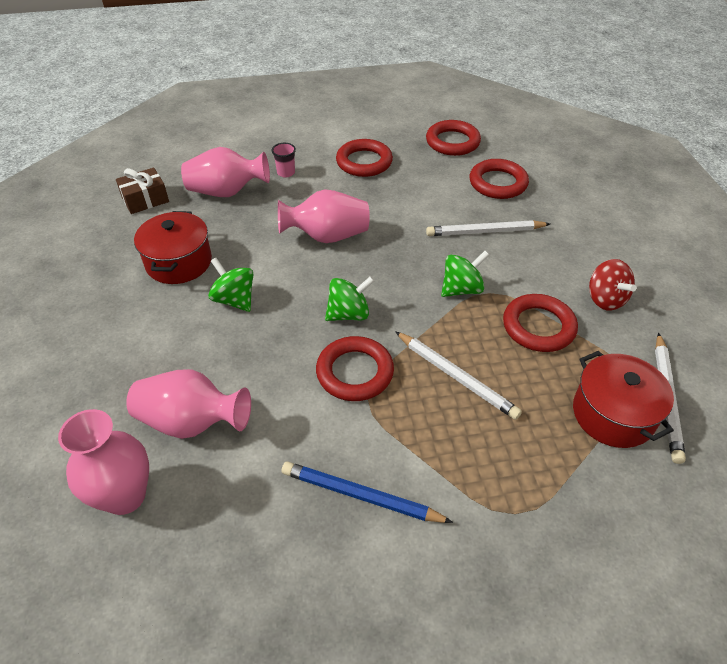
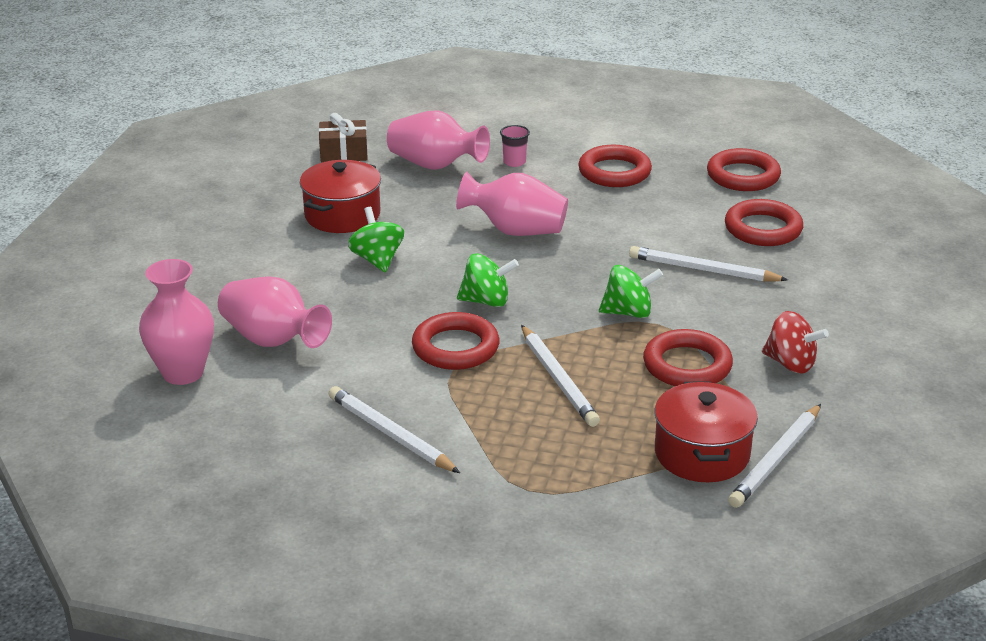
camera: 25 degrees right, 15 degrees down
blue pencil [282,461,453,523] -> white pencil [329,386,460,473]
red spinning top [589,259,636,311] -> red spinning top turned 60 degrees counterclockwise [762,311,829,373]

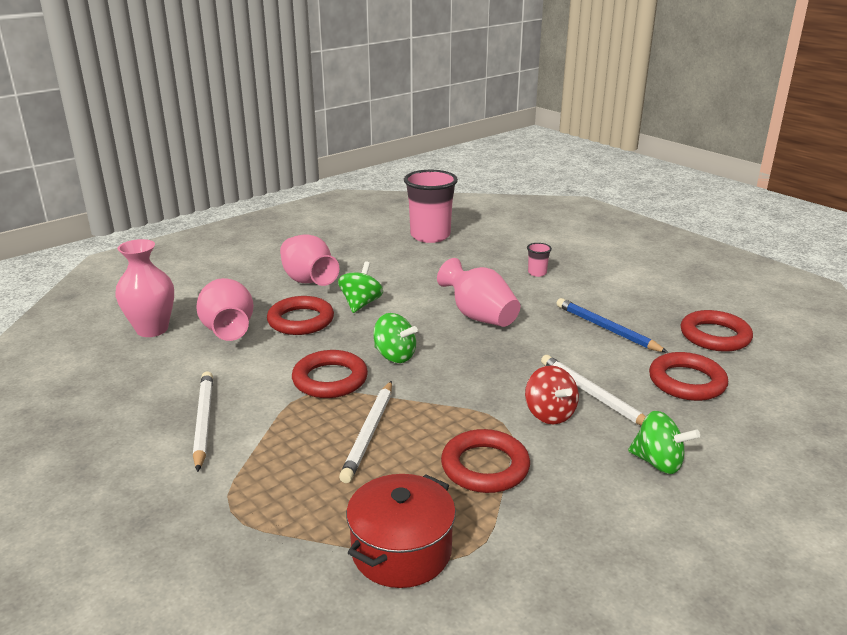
camera: 35 degrees right, 5 degrees down
red pot [300,160,381,233] -> none
brown gift [319,113,368,162] -> pink cup [404,170,458,243]
pink vase [387,110,490,170] -> pink vase moved to [280,234,339,286]
red ring [578,145,652,187] -> red ring moved to [267,296,334,335]
green spinning top [599,265,663,318] -> green spinning top moved to [628,411,700,474]
white pencil [728,404,821,508] -> none
red spinning top [762,311,829,373] -> red spinning top moved to [525,366,579,425]
none -> blue pencil [556,298,668,353]

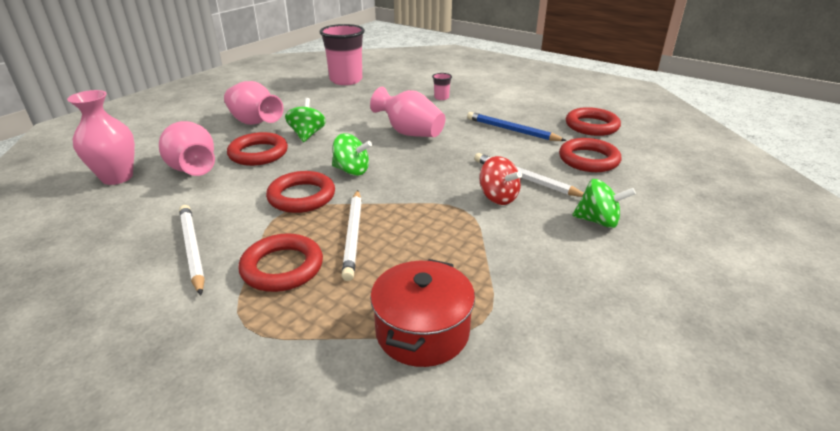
camera: 15 degrees left, 5 degrees up
red ring [441,429,530,493] -> red ring moved to [239,233,323,292]

